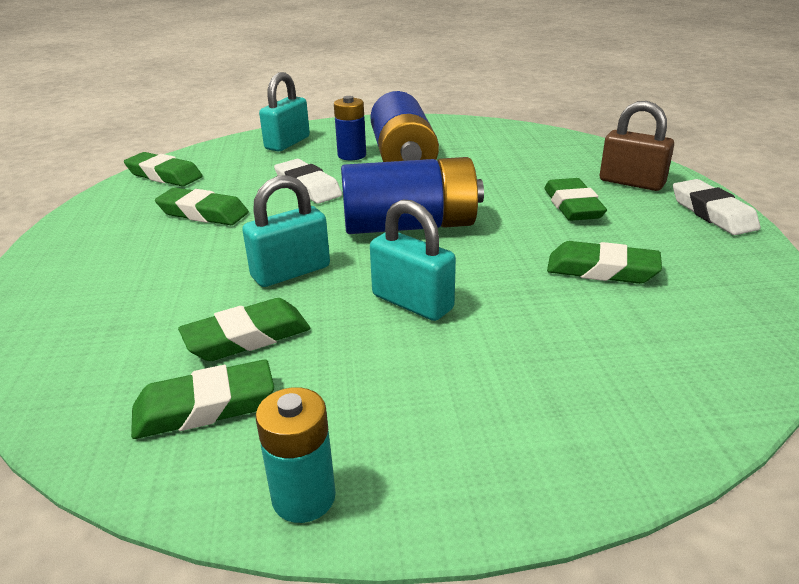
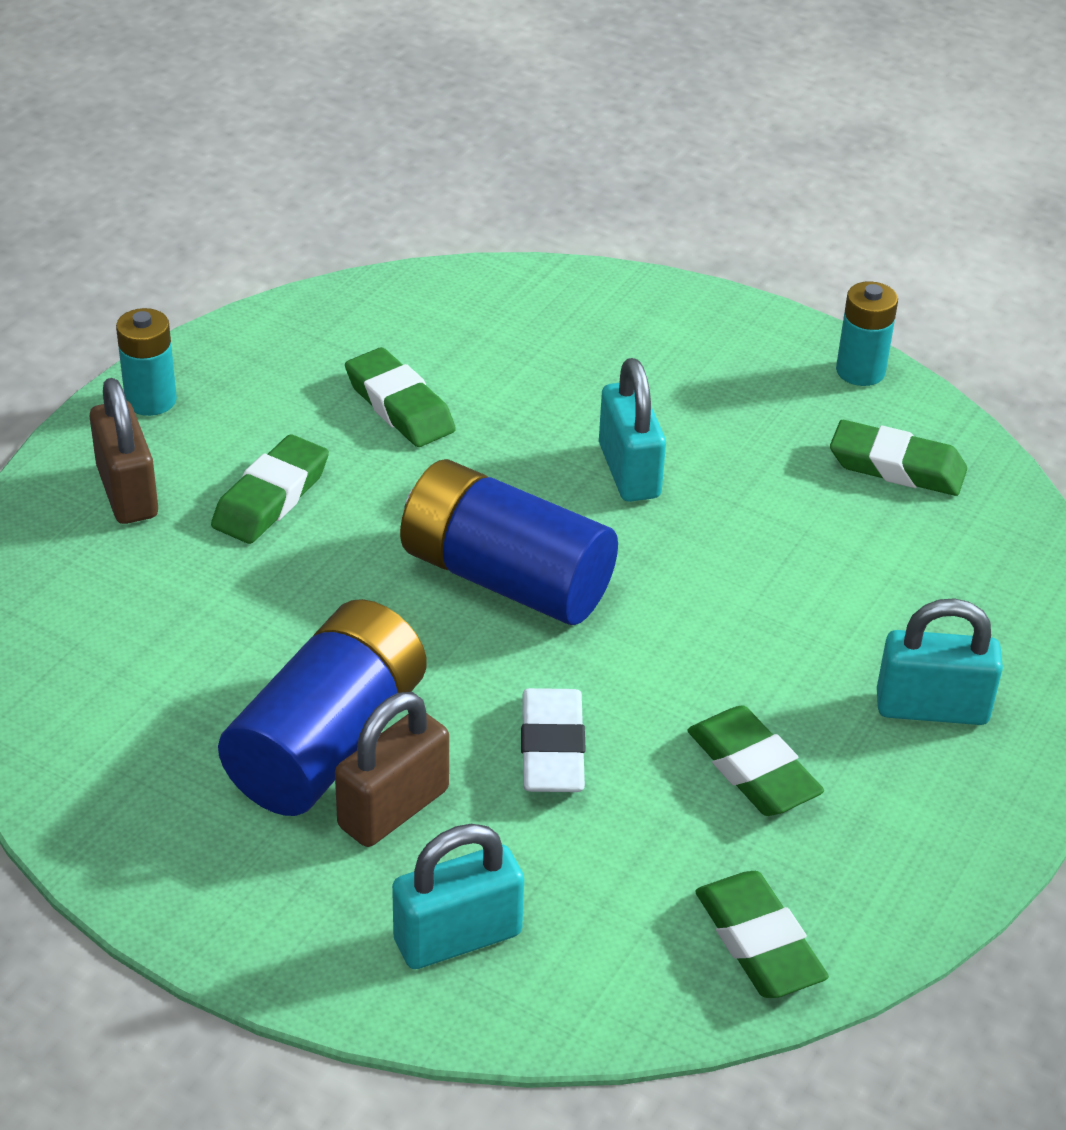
camera: 145 degrees left, 10 degrees up
green eraser [178,298,311,361] -> none
turquoise padlock [242,175,330,287] -> turquoise padlock moved to [877,598,1003,725]
blue battery [334,96,366,160] -> brown padlock [335,692,449,847]
white eraser [673,179,761,235] -> turquoise battery [116,308,177,416]

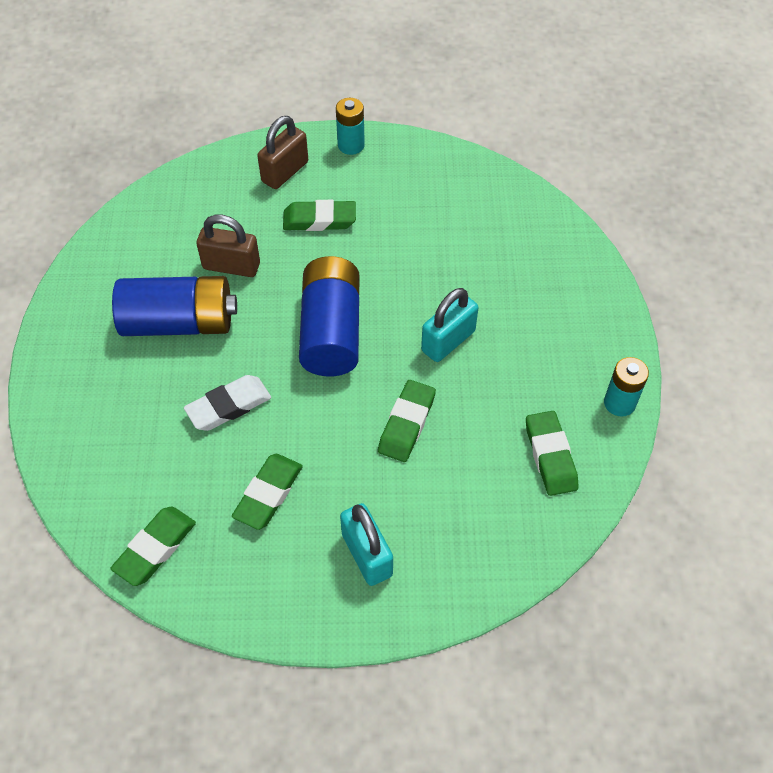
camera: 60 degrees right, 15 degrees up
brown padlock [335,692,449,847] -> brown padlock moved to [196,214,260,277]
green eraser [345,347,456,447] -> green eraser moved to [378,380,436,462]
turquoise padlock [392,824,524,969] -> none

